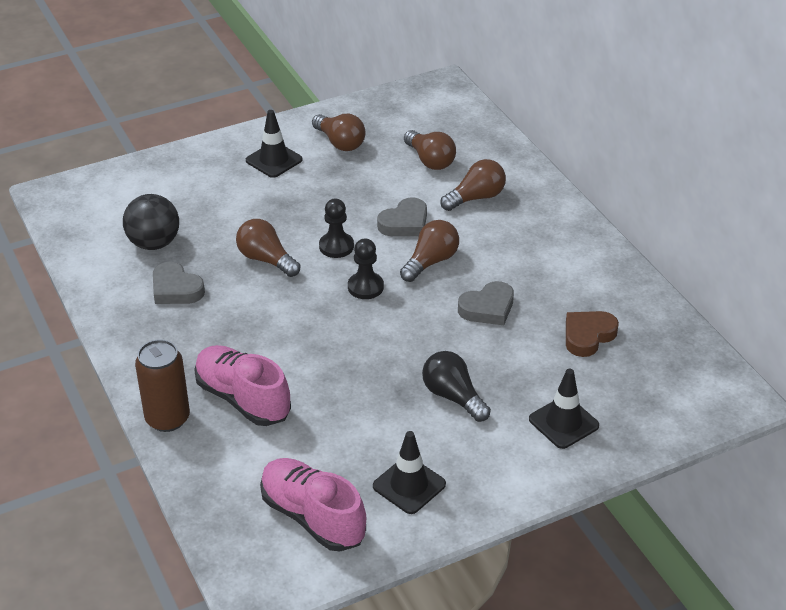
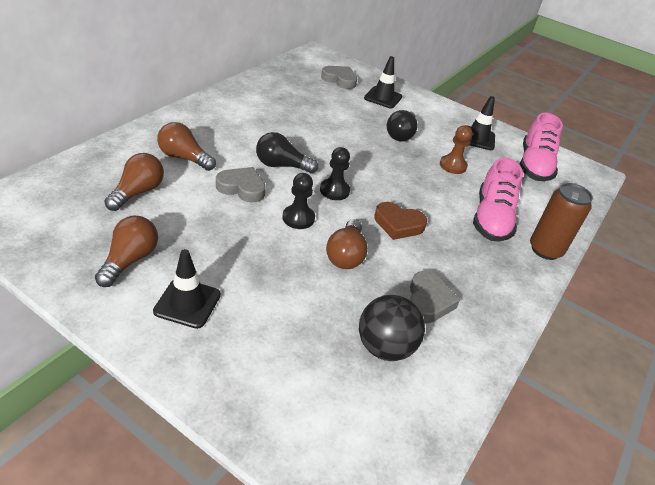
camera: 125 degrees left, 0 degrees up
brown light bulb [400,220,459,282] -> black light bulb [256,132,318,173]
grey heart [458,281,514,325] -> grey heart moved to [321,66,357,89]
brown heart [566,311,619,357] -> brown heart moved to [374,202,427,240]
none -> brown pawn [440,126,472,174]

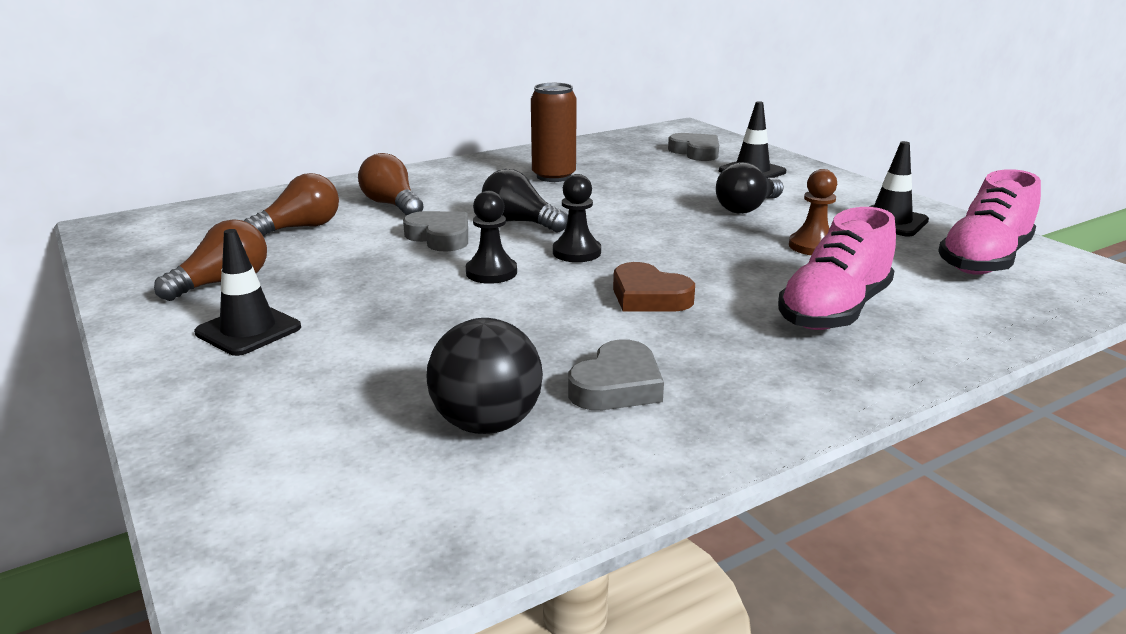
camera: 30 degrees right, 15 degrees down
brown light bulb [326,219,368,269] -> none
brown can [530,183,593,260] -> brown can moved to [531,83,577,182]

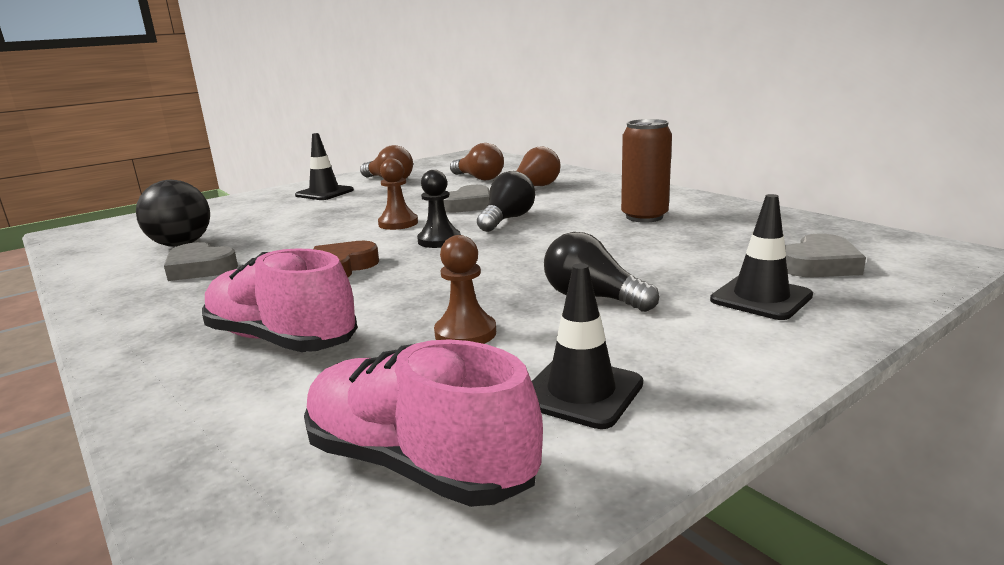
camera: 85 degrees right, 5 degrees down
black pawn [466,191,517,284] -> brown pawn [378,158,418,230]

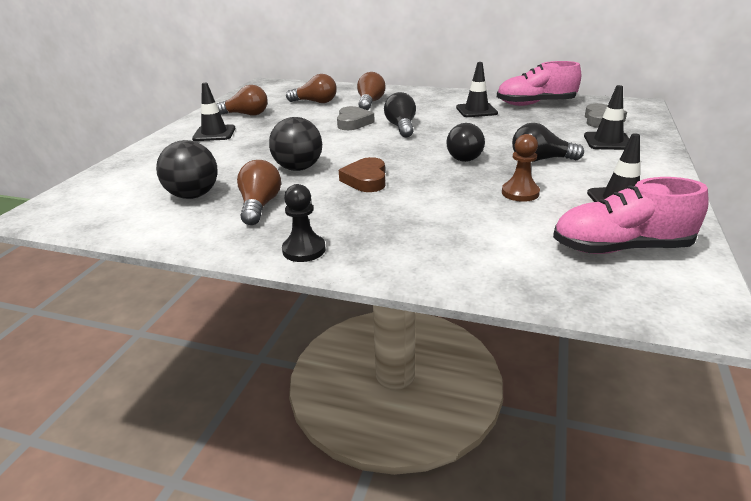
camera: 35 degrees left, 10 degrees up
grey heart [164,242,238,281] -> brown light bulb [237,160,281,225]
pink shoe [202,248,357,352] -> pink shoe moved to [497,61,581,106]
brown pawn [378,158,418,230] -> none
black pawn [417,170,461,248] -> black pawn moved to [282,184,325,262]
brown can [621,119,672,223] -> black traffic cone [456,62,498,117]
none -> black ball [269,117,322,171]
none -> black light bulb [446,123,485,162]

